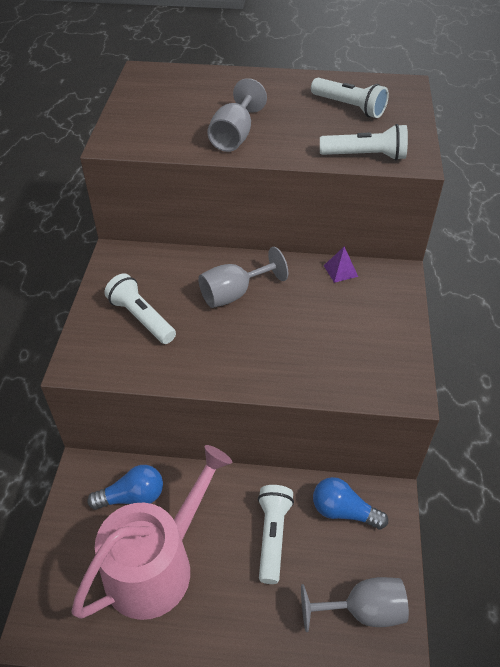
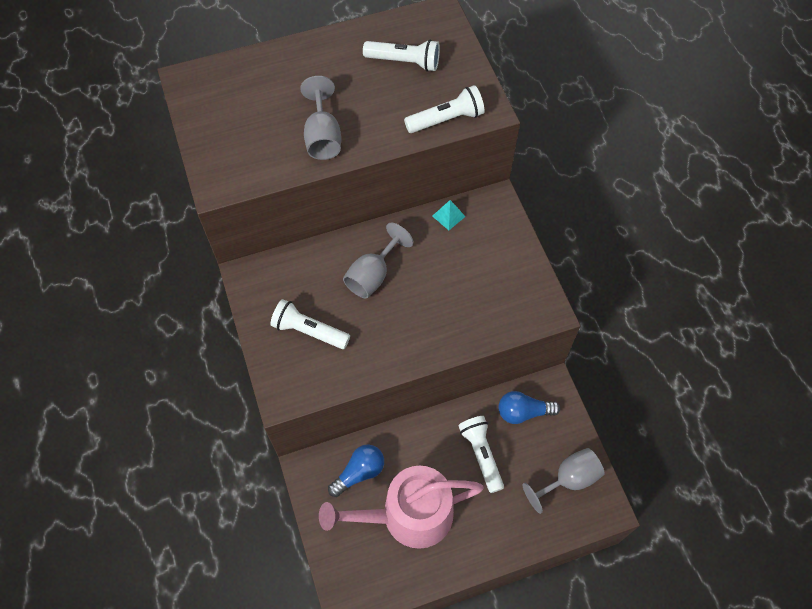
camera: 25 degrees left, 15 degrees up
pink watering can [72,445,232,620] -> pink watering can turned 120 degrees counterclockwise [319,465,484,549]
purple pyramid [324,246,358,283] -> turquoise pyramid [432,200,466,230]

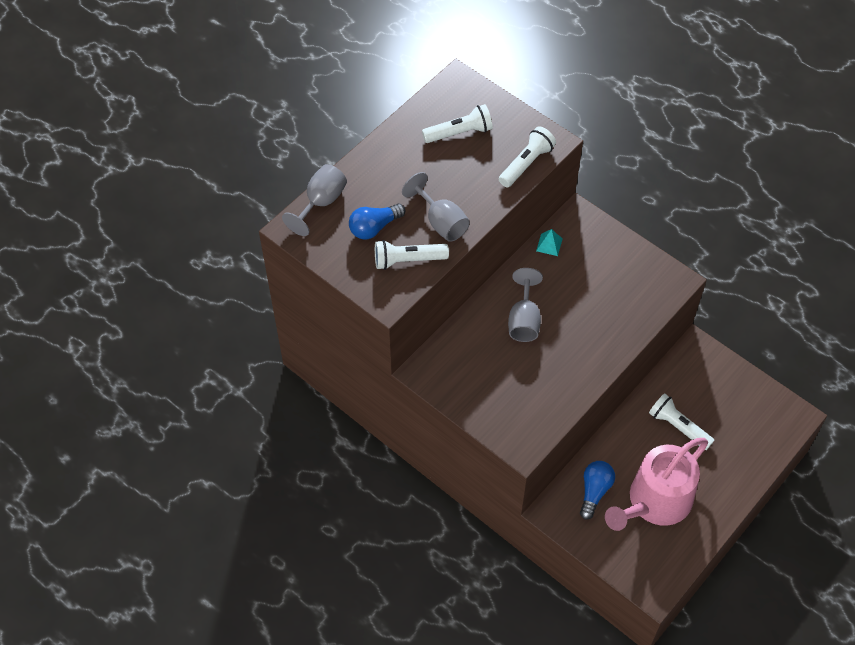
camera: 30 degrees left, 5 degrees down
white flashlight [270,299,350,349] -> white flashlight moved to [375,240,449,270]
blue light bulb [498,391,560,424] -> blue light bulb moved to [349,203,405,239]
grey goblet [523,448,604,514] -> grey goblet moved to [282,164,347,236]

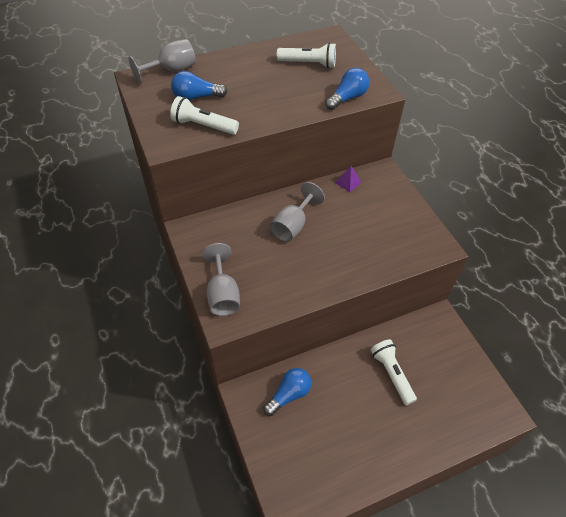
camera: 25 degrees right, 5 degrees down
grey goblet [402,172,470,242] -> grey goblet moved to [202,243,240,316]
white flashlight [499,126,556,187] -> blue light bulb [325,68,370,110]
turquoise pyramid [536,229,563,256] -> purple pyramid [335,166,361,192]
pink watering can [605,438,708,531] -> none

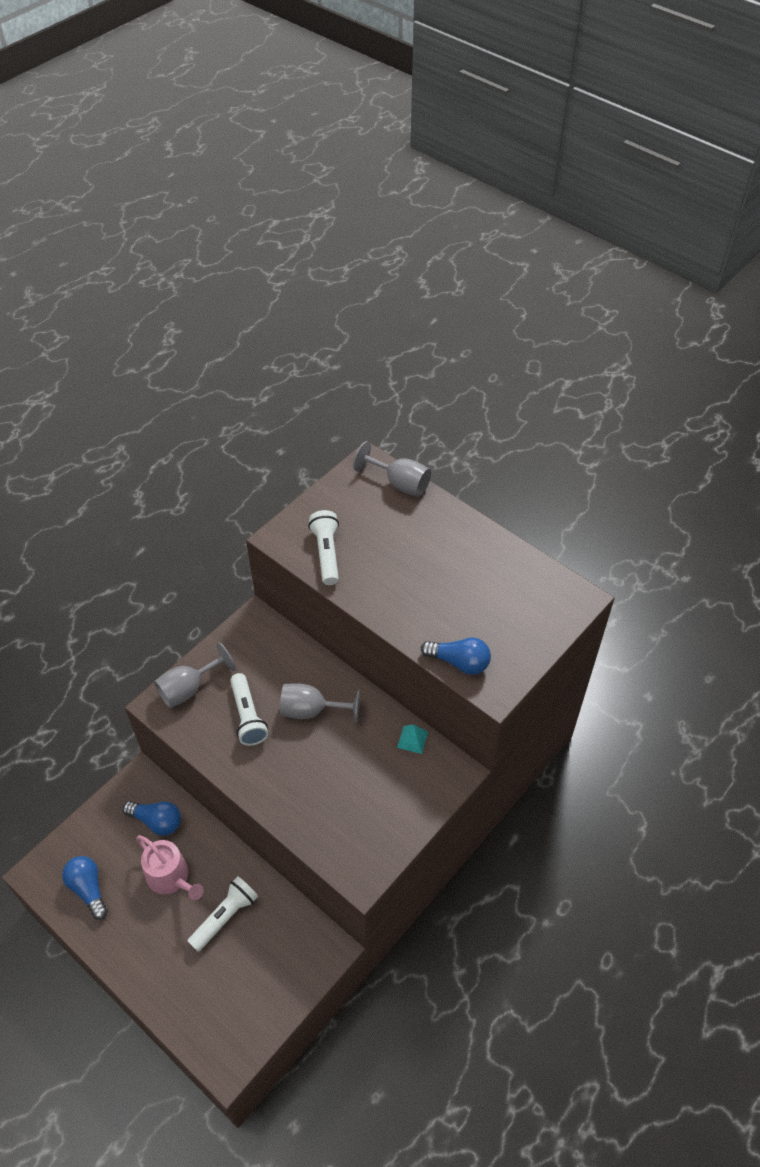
camera: 65 degrees right, 0 degrees up
blue light bulb [171,71,227,101] -> blue light bulb moved to [62,856,108,920]
white flashlight [277,43,336,68] -> white flashlight moved to [230,673,268,746]
purple pyramid [335,166,361,192] -> turquoise pyramid [397,724,428,754]
none -> pink watering can [136,835,204,900]

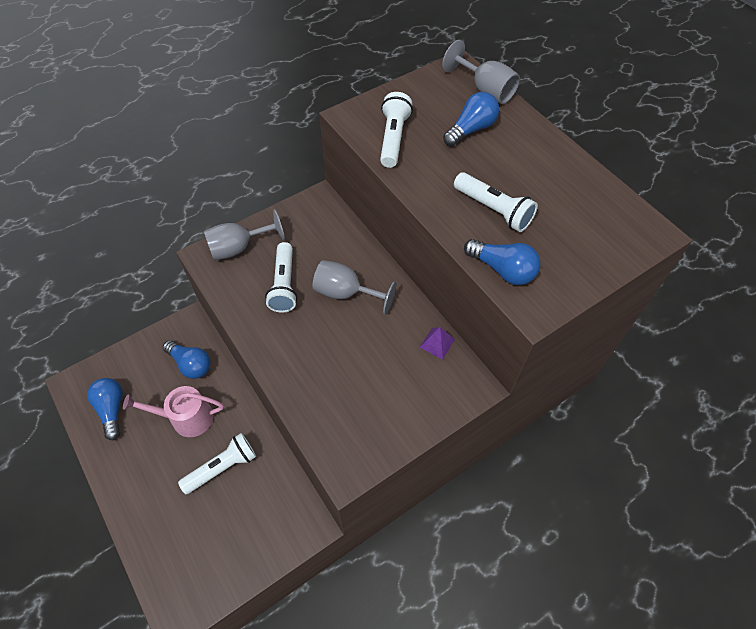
camera: 15 degrees right, 5 degrees up
pink watering can [136,835,204,900] -> pink watering can turned 120 degrees clockwise [123,386,224,437]
turquoise pyramid [397,724,428,754] -> purple pyramid [420,327,455,359]
none -> blue light bulb [443,92,499,147]
none -> white flashlight [454,172,538,232]

